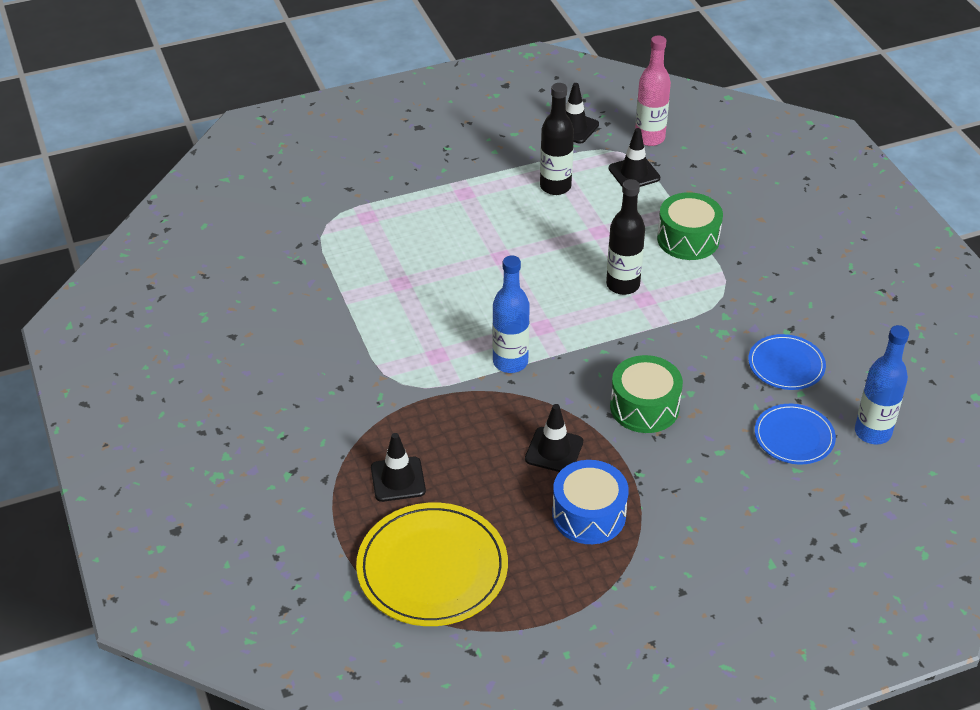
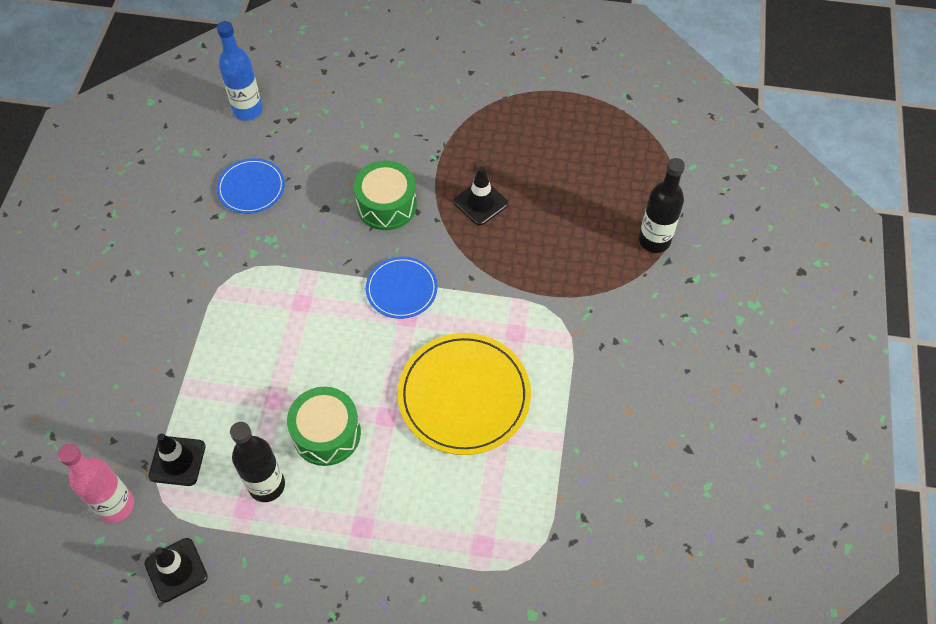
camera: 150 degrees left, 15 degrees up
yellow plate [356,503,508,626] -> yellow plate moved to [398,333,531,455]
black traffic cone [371,433,426,502] -> none
blue bottle [493,256,530,373] -> none
blue drum [552,460,629,544] -> none
black bottle [606,179,645,295] -> black bottle moved to [639,158,685,253]
green drum [657,192,723,260] -> green drum moved to [287,387,361,466]
blue plate [755,404,836,464] -> blue plate moved to [366,257,438,319]

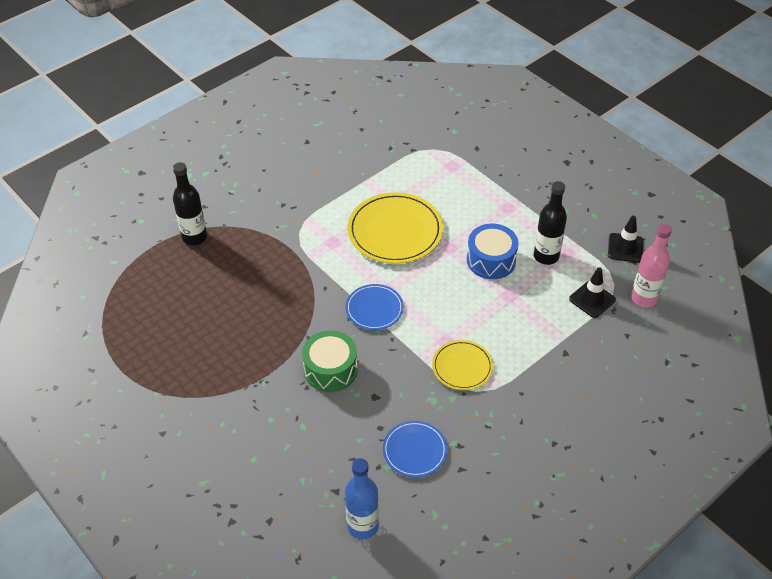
camera: 140 degrees left, 10 degrees down
green drum [287,387,361,466] -> blue drum [467,224,519,279]
black traffic cone [454,167,508,226] -> none
none -> yellow plate [432,340,493,390]

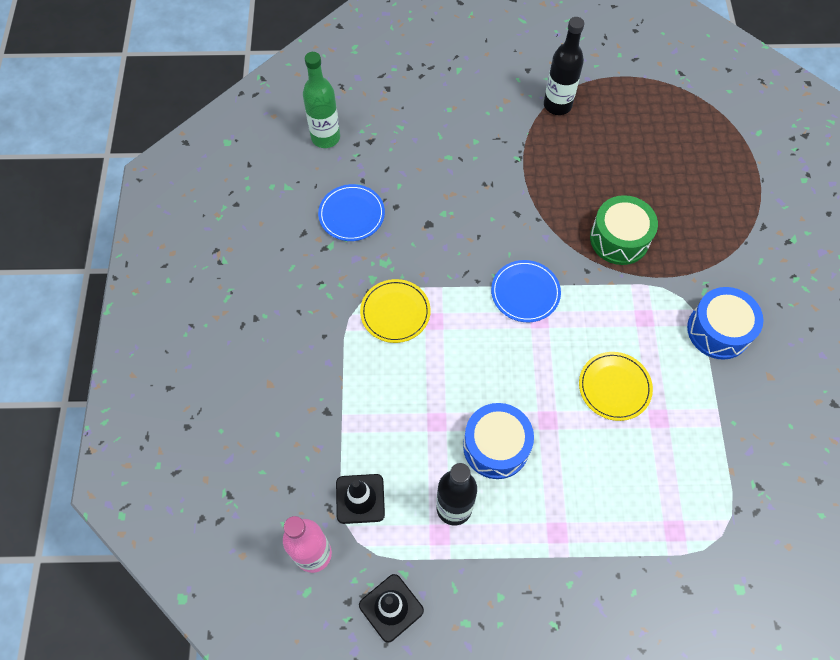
camera: 130 degrees right, 15 degrees up
black bottle [173,162,207,245] -> black bottle moved to [544,17,584,115]
green drum [302,330,358,392] -> green drum moved to [590,195,658,265]
blue bottle [345,458,379,540] -> green bottle [303,52,340,148]
yellow plate [347,192,443,264] -> yellow plate [579,352,653,421], size x0.57
none -> blue drum [687,287,764,360]

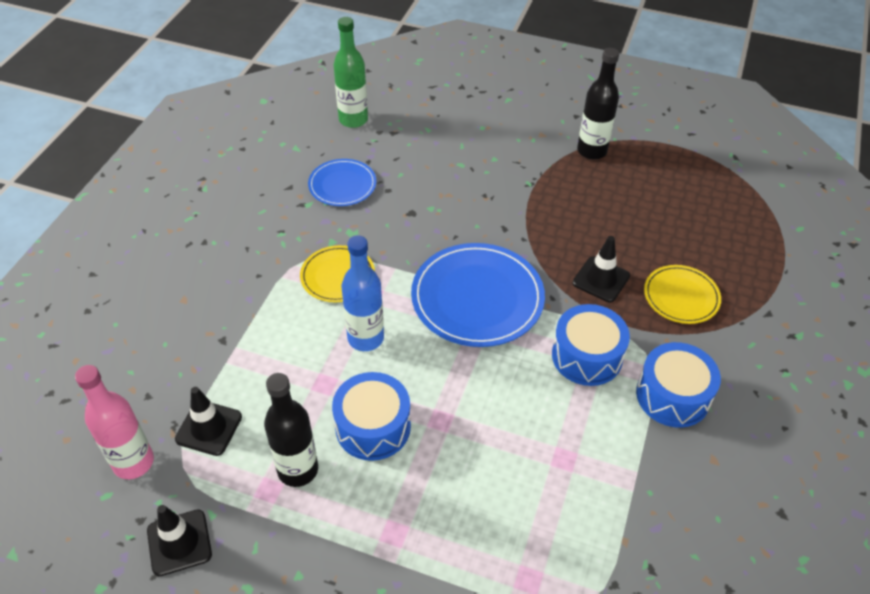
camera: 20 degrees right, 15 degrees down
blue plate [491,260,561,322] -> blue plate [411,243,545,347], size x1.75
yellow plate [579,352,653,421] -> yellow plate moved to [644,265,721,324]
green drum [590,195,658,265] -> black traffic cone [573,236,630,302]
none -> blue bottle [342,235,384,351]
none -> blue drum [552,304,630,386]

